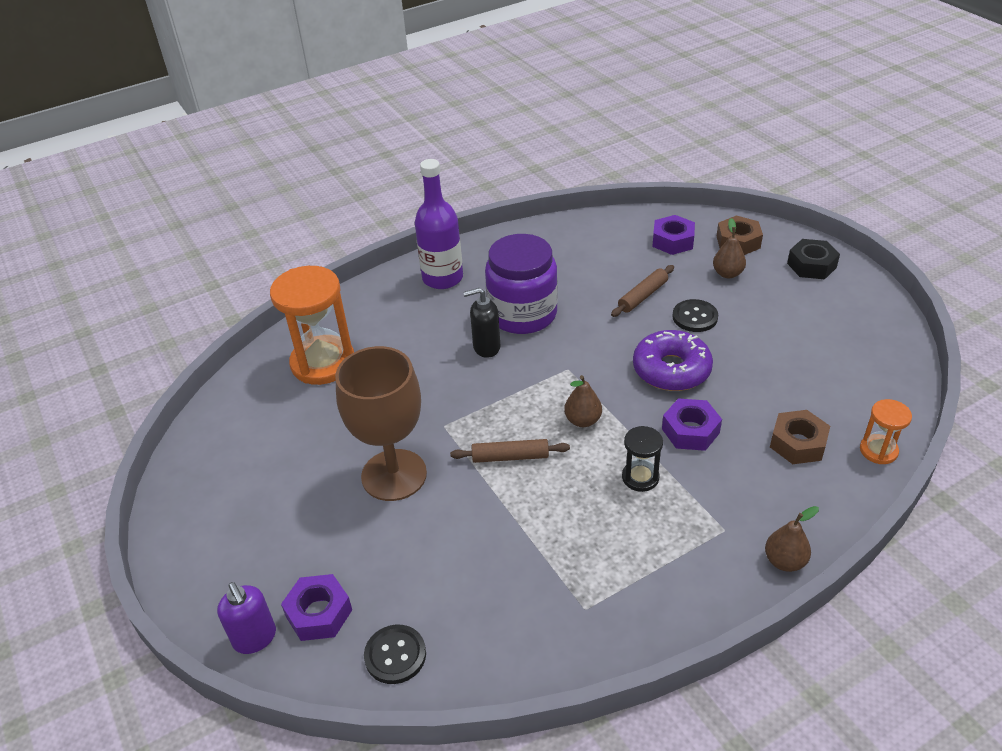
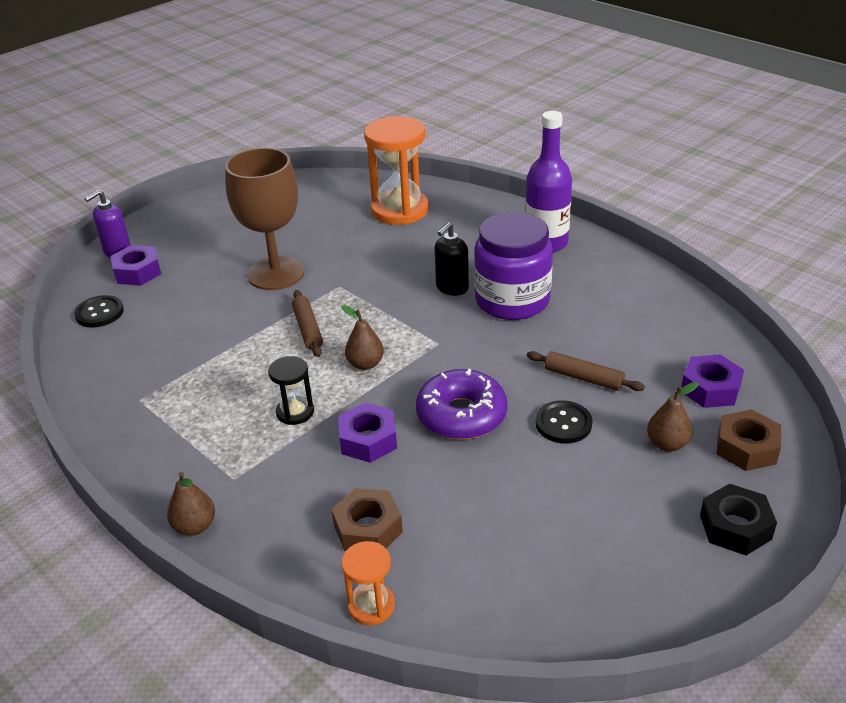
camera: 75 degrees right, 5 degrees down
black soap dispenser [463,288,500,358] -> black soap dispenser turned 120 degrees counterclockwise [435,222,469,296]

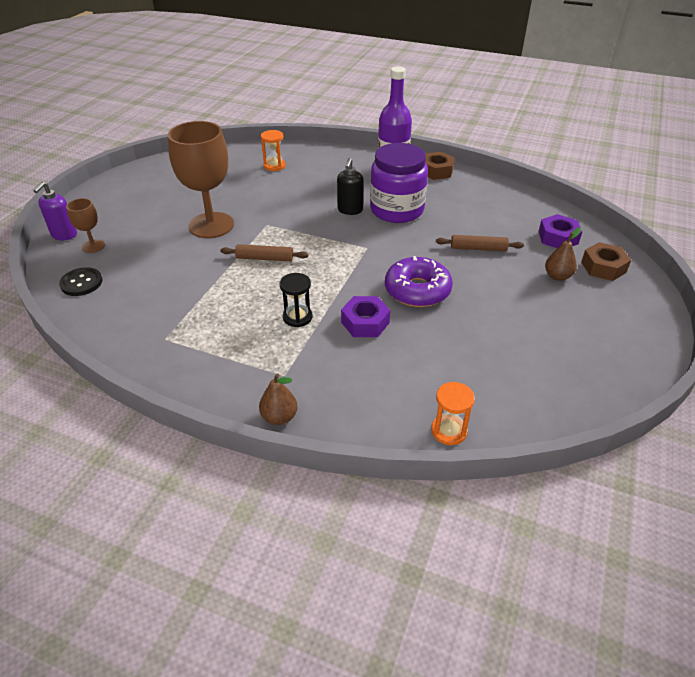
camera: 25 degrees left, 5 degrees up
purple nut [111,245,161,286] -> brown goblet [66,198,105,253]
brown rolling pin [292,290,323,357] -> brown rolling pin turned 45 degrees counterclockwise [220,244,308,261]
brown nut [332,488,403,551] -> brown nut moved to [425,152,455,180]
brown pear [342,305,384,370] -> none
orange hourglass [364,116,429,225] -> orange hourglass [261,130,286,171], size x0.50
black button [536,400,593,444] -> none
black nut [700,484,777,555] -> none

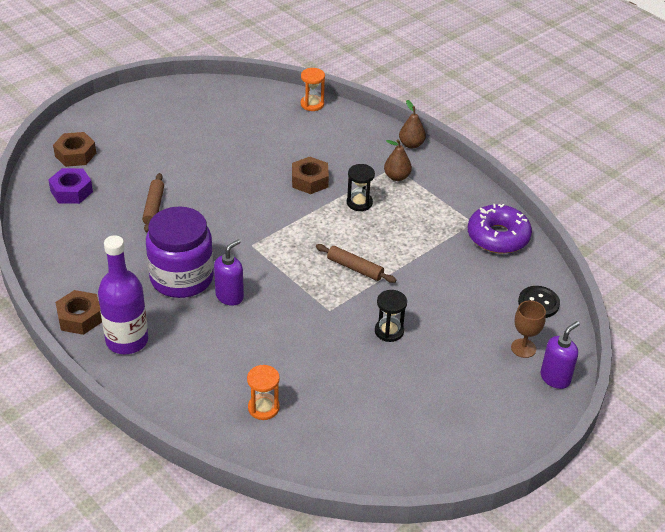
camera: 155 degrees left, 0 degrees up
brown goblet [168,121,234,238] -> black hourglass [375,290,407,342]
black soap dispenser [337,158,364,215] -> purple soap dispenser [214,239,244,306]
purple nut [341,296,390,337] -> brown nut [292,157,329,194]
purple donut [385,256,453,307] -> purple donut moved to [468,204,532,254]
brown rolling pin [436,235,524,252] -> brown rolling pin turned 60 degrees clockwise [142,173,164,233]
brown pear [545,227,581,281] -> brown pear moved to [384,139,412,181]

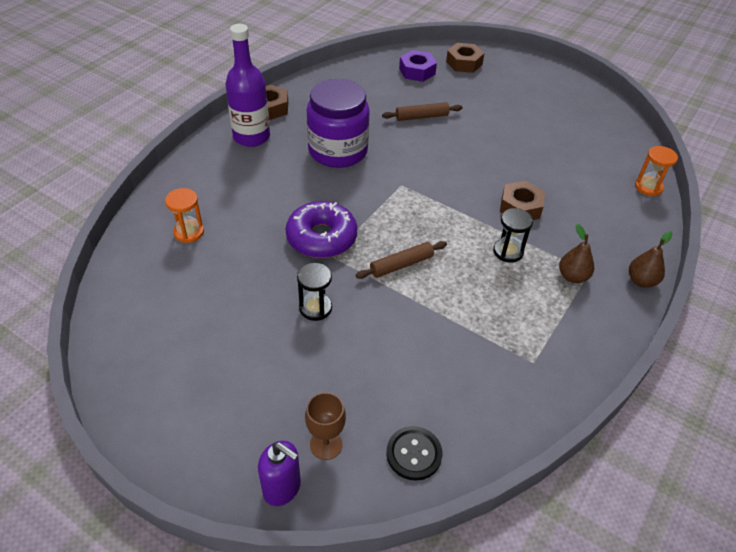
camera: 75 degrees right, 5 degrees up
purple soap dispenser [214,239,244,306] -> none
brown rolling pin [316,244,397,283] -> brown rolling pin turned 45 degrees clockwise [355,241,447,279]
purple donut [468,204,532,254] -> purple donut moved to [285,201,358,258]

